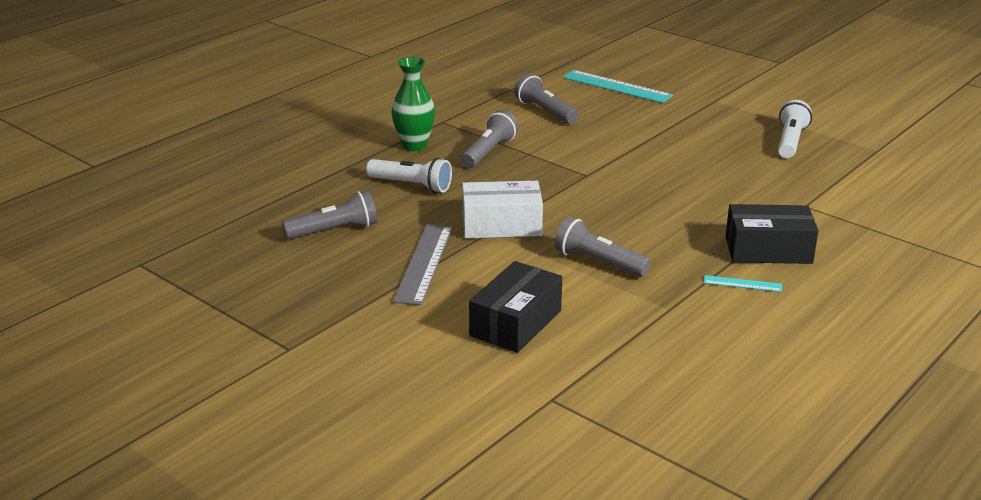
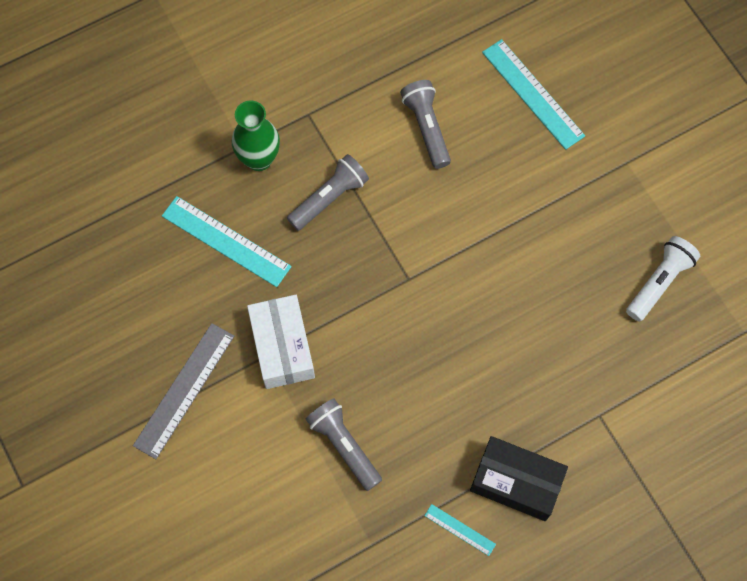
camera: 20 degrees right, 40 degrees up
grey flashlight [282,190,377,239] -> none
white flashlight [366,158,452,193] -> turquoise ruler [162,196,292,287]
white box [462,181,543,238] -> white box turned 60 degrees clockwise [247,295,315,389]
black box [469,261,562,353] -> none

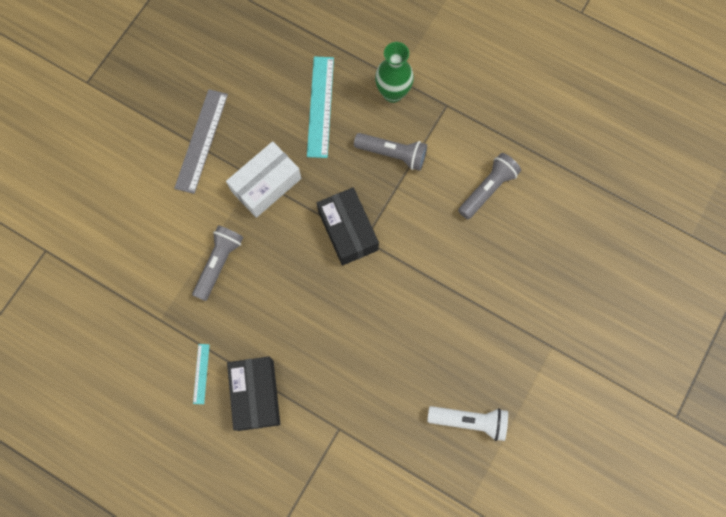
camera: 60 degrees right, 5 degrees up
grey ruler [133,323,234,459] -> grey ruler turned 75 degrees counterclockwise [174,89,228,194]
turquoise ruler [482,39,585,150] -> none
none -> black box [317,187,379,266]

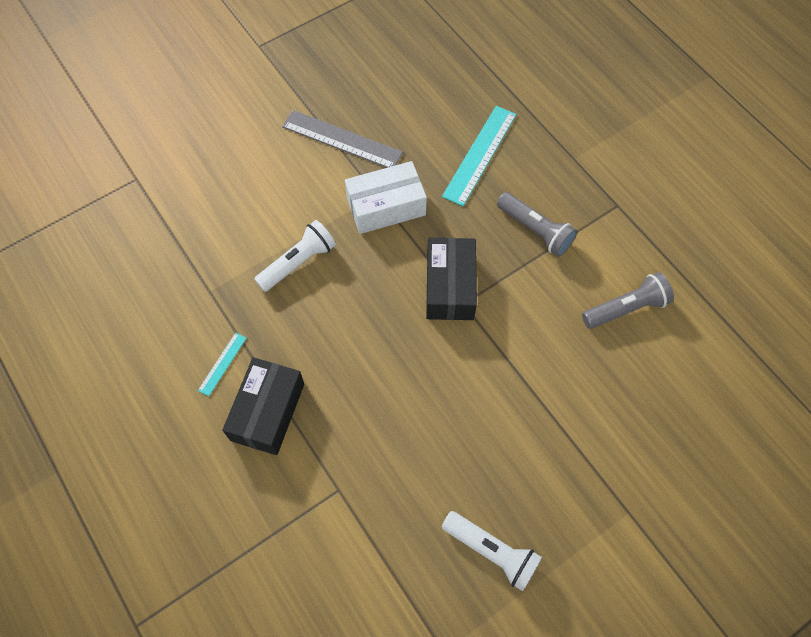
camera: 25 degrees right, 10 degrees down
grey ruler [174,89,228,194] -> grey ruler turned 75 degrees clockwise [282,110,403,168]
grey flashlight [192,225,244,301] -> white flashlight [254,220,336,292]
green vase [375,42,414,103] -> none

